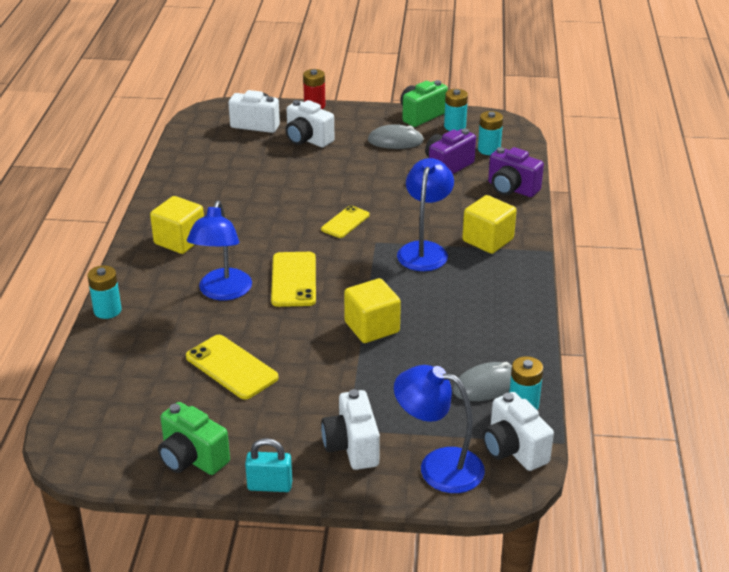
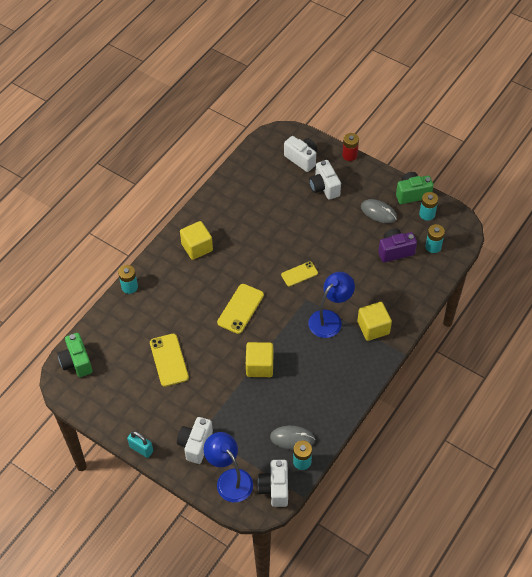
camera: 30 degrees right, 20 degrees up
green camera [158,402,230,475] -> green camera moved to [58,333,93,377]
blue lamp [187,200,252,301] -> none
purple camera [488,147,544,197] -> none

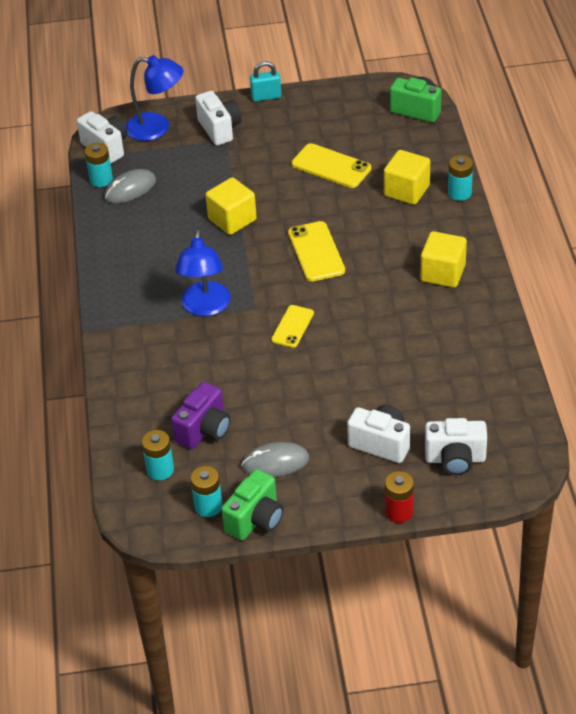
camera: 140 degrees right, 10 degrees down
yellow cube [357,302,392,341] -> yellow cube moved to [384,150,430,205]

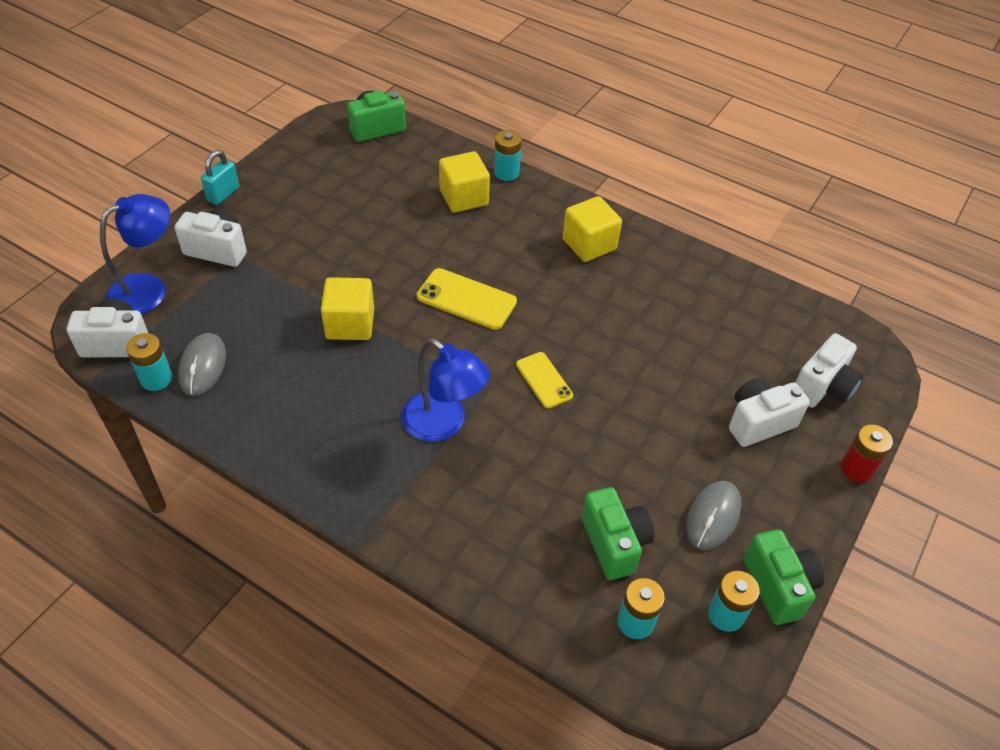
camera: 55 degrees left, 5 degrees up
purple camera [171,382,231,449] -> green camera [582,487,654,580]
yellow phone [292,143,371,188] -> none

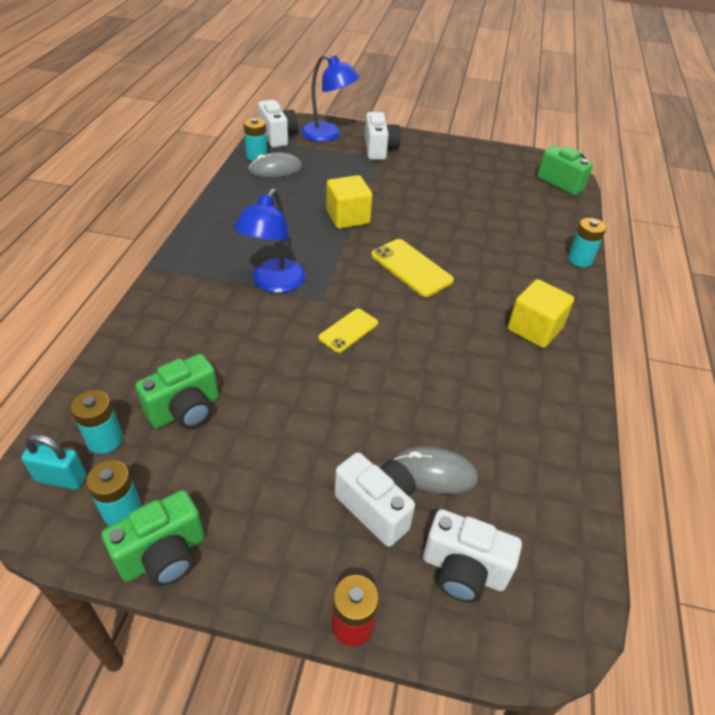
camera: 70 degrees right, 5 degrees down
turquoise padlock [201,150,239,205] -> turquoise padlock moved to [21,434,87,490]
yellow phone [417,268,517,330] -> yellow phone turned 45 degrees counterclockwise [371,239,454,297]
yellow cube [439,151,490,213] -> none
grey mouse [686,481,741,550] -> grey mouse moved to [394,446,478,494]

